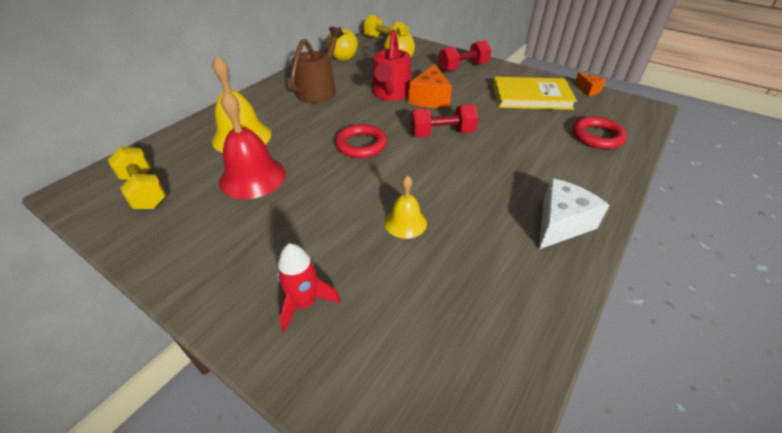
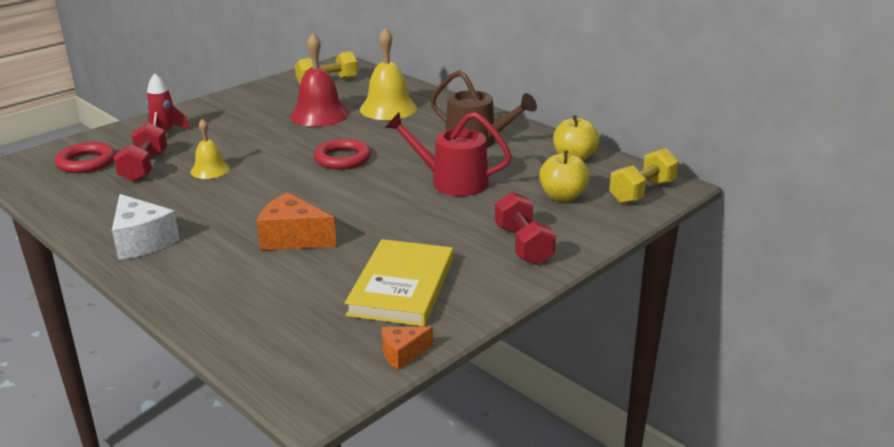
camera: 100 degrees right, 15 degrees down
orange cheese [409,64,452,108] -> orange cheese moved to [257,192,337,250]
red dumbbell [410,104,478,138] -> red dumbbell moved to [113,122,167,182]
red ring [573,116,627,149] -> red ring moved to [55,142,116,173]

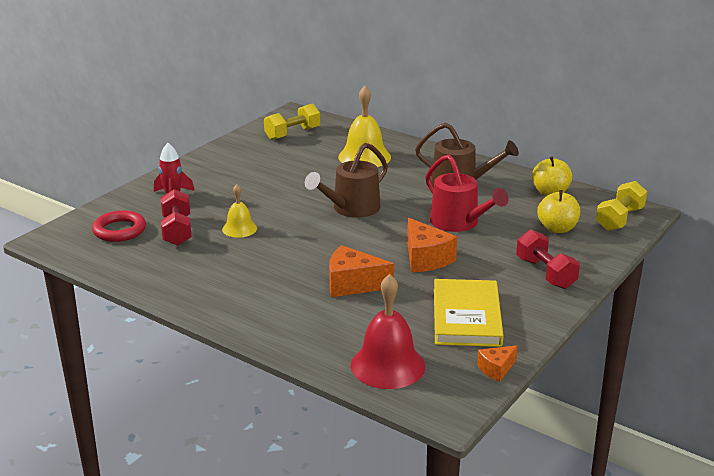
camera: 10 degrees left, 0 degrees up
white cheese [112,194,180,260] -> none
red bell [290,33,349,127] -> red bell moved to [351,274,425,389]
red ring [314,138,371,169] -> brown watering can [305,143,388,218]
red watering can [385,112,512,196] -> red watering can turned 135 degrees counterclockwise [426,155,508,232]
none -> orange cheese [407,218,457,272]

